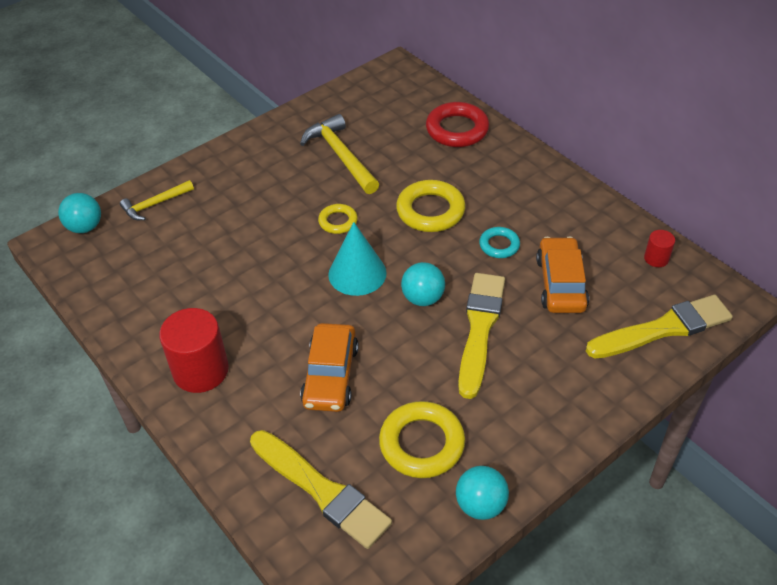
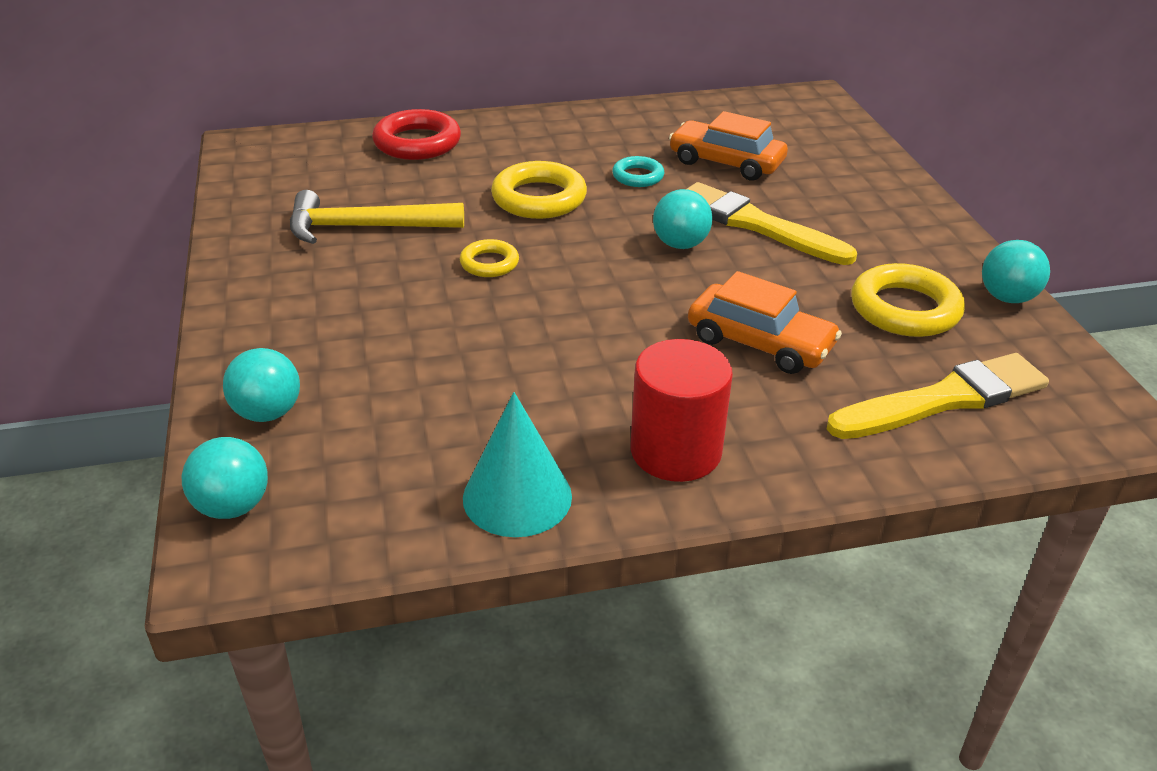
camera: 65 degrees left, 10 degrees down
yellow hammer [120,180,194,220] -> turquoise ball [223,348,300,422]
turquoise cone [328,222,387,296] -> turquoise cone moved to [463,392,572,537]
yellow brush [586,295,733,358] -> none
red cylinder [644,230,675,267] -> none

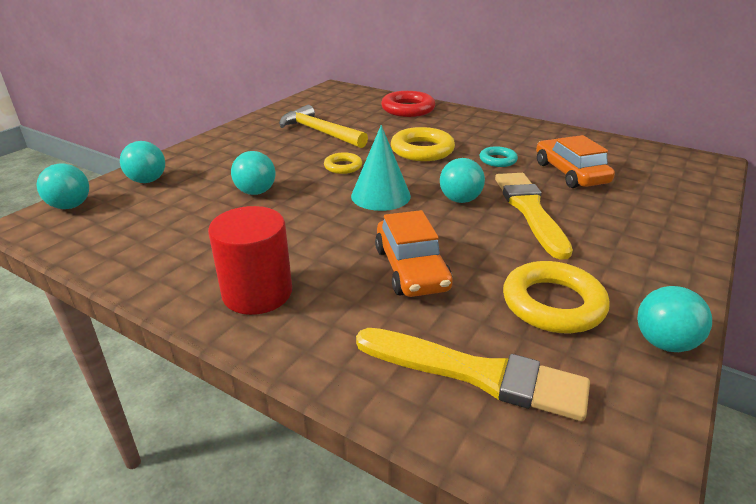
camera: 45 degrees right, 5 degrees down
turquoise cone [463,392,572,537] -> turquoise cone moved to [351,125,411,211]
none -> turquoise ball [231,151,275,195]

